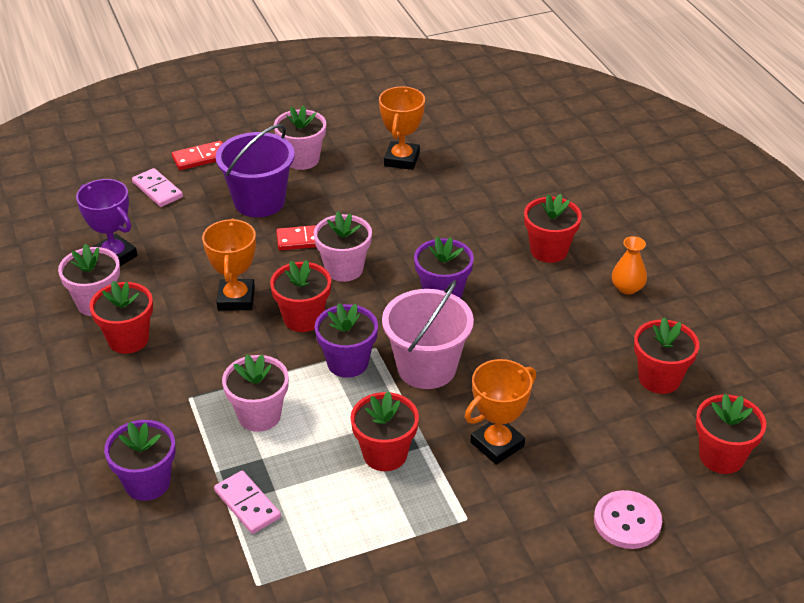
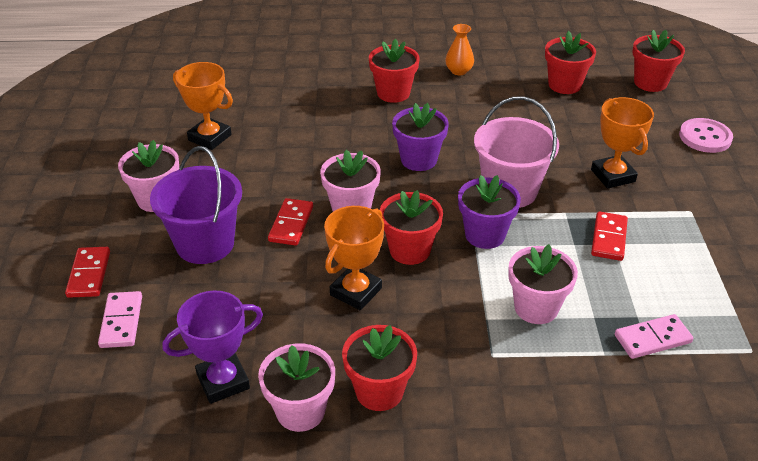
camera: 70 degrees left, 0 degrees up
purple flower pot [104,420,176,501] -> none
pink domino [132,168,183,207] -> pink domino turned 75 degrees counterclockwise [98,291,142,348]
orange trophy [202,219,256,310] -> orange trophy turned 75 degrees counterclockwise [324,206,384,310]
red flower pot [350,391,419,471] -> red domino [591,211,628,261]

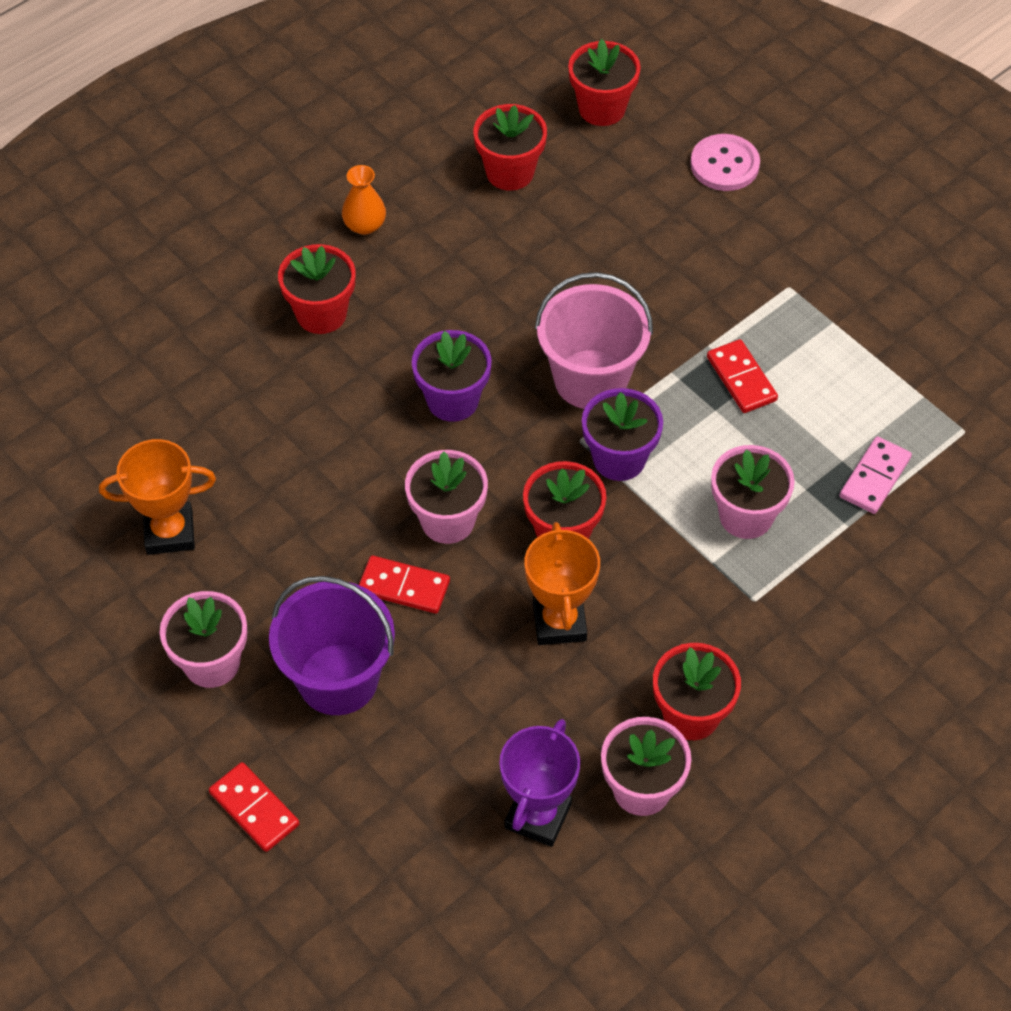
camera: 40 degrees left, 15 degrees up
pink domino [98,291,142,348] -> none
red domino [268,198,313,246] -> red domino turned 45 degrees counterclockwise [359,555,450,614]
orange trophy [591,97,654,189] -> none

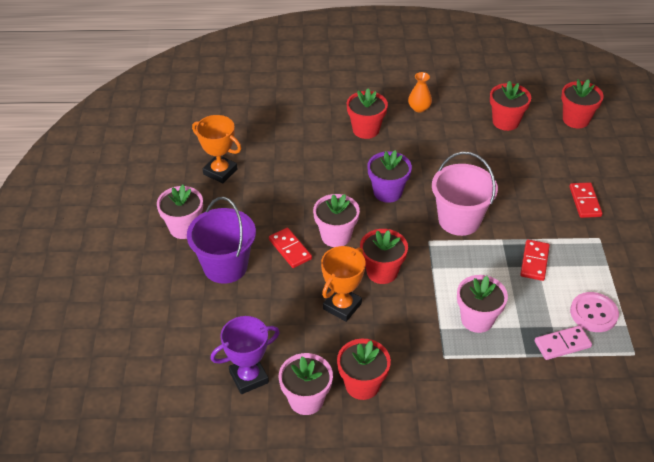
camera: 40 degrees right, 10 degrees down
red domino [209,762,299,852] -> red domino moved to [569,182,602,218]
purple flower pot [582,388,663,481] -> none
pink button [690,134,760,191] -> pink button moved to [570,292,619,332]

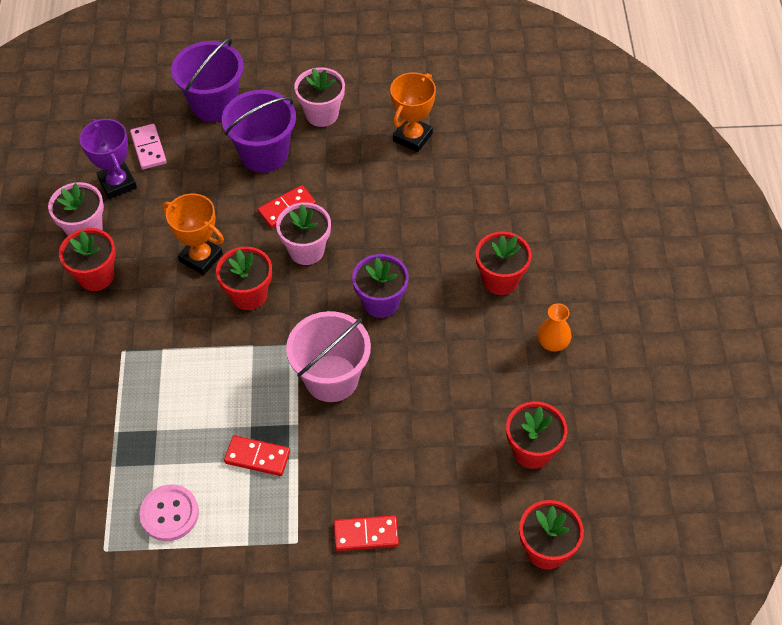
camera: 90 degrees right, 10 degrees up
pink flower pot [457,275,508,333] -> none
pink domino [535,326,592,360] -> pink domino moved to [130,124,167,170]
none -> purple bucket [171,38,244,122]

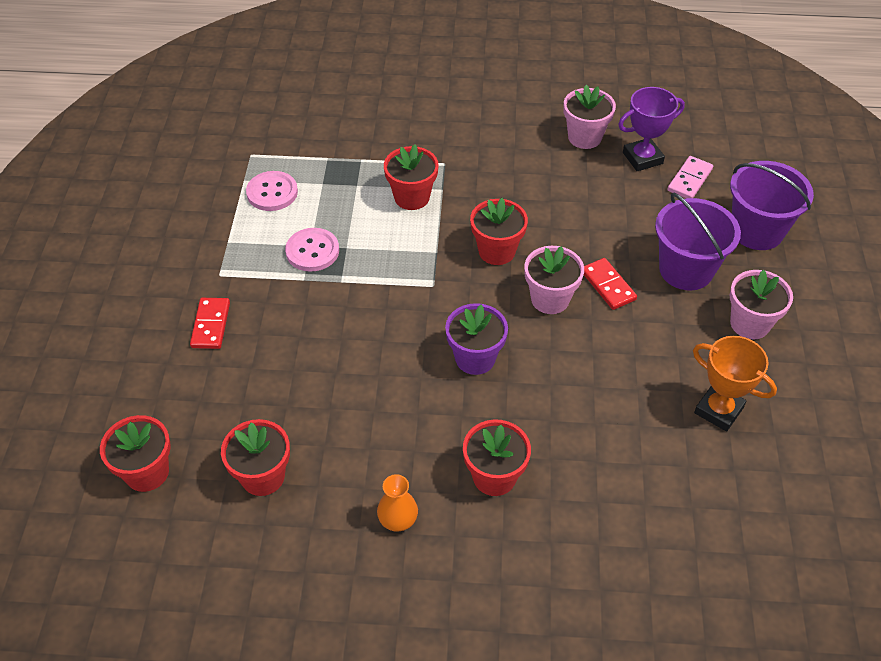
camera: 95 degrees right, 5 degrees down
red flower pot [59,228,116,291] -> red flower pot moved to [384,144,439,210]
pink domino [130,124,167,170] -> pink domino turned 45 degrees counterclockwise [667,156,713,198]
orange trophy [162,194,224,275] -> none
red domino [224,435,290,476] -> pink button [285,228,339,272]
pink bucket [286,311,371,402] -> none

